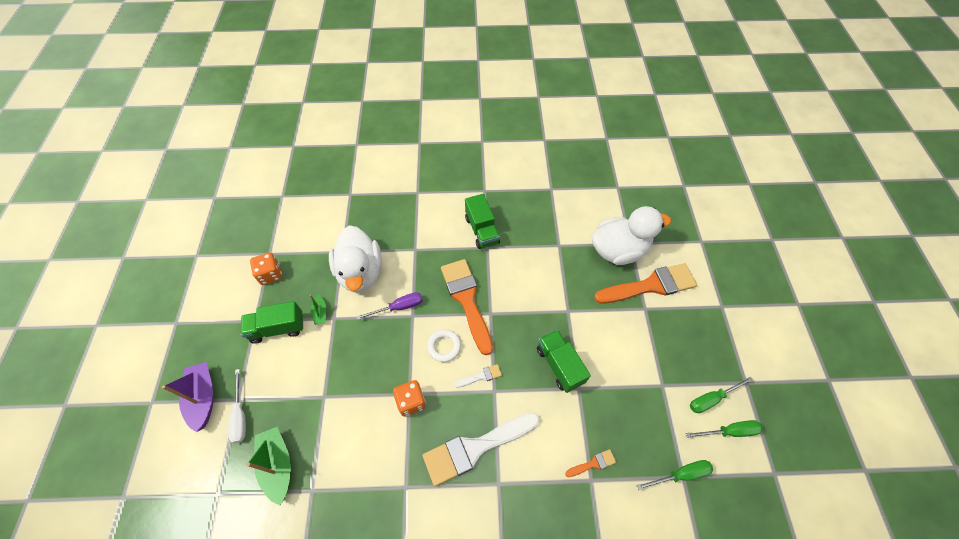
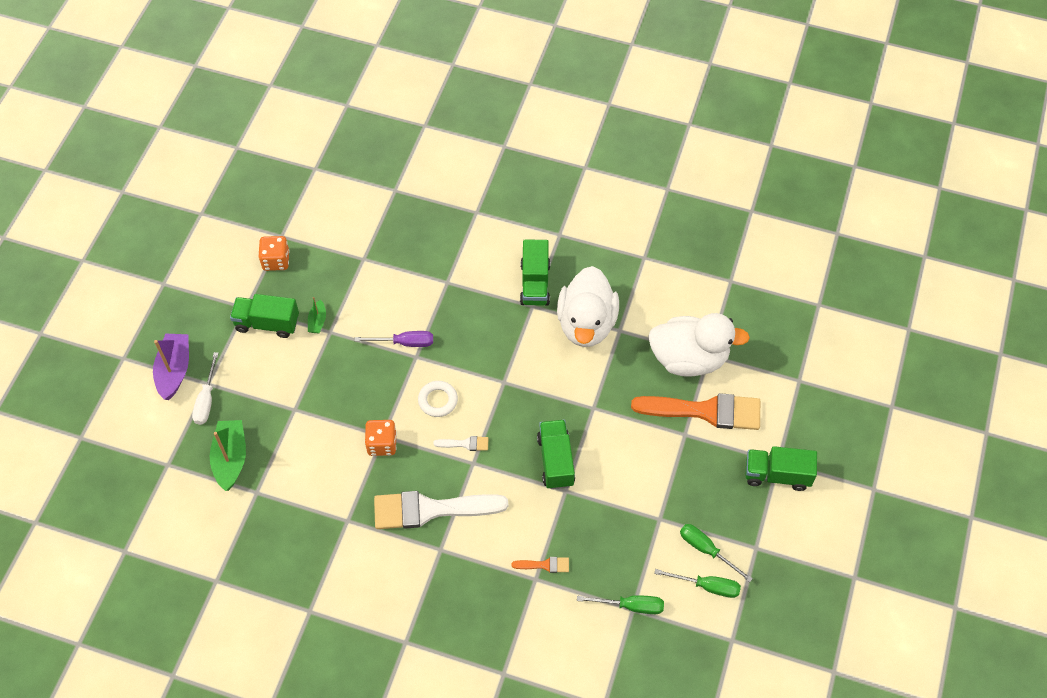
camera: 20 degrees right, 0 degrees up
white duck [329,225,382,292] -> white duck moved to [557,266,619,347]
orange brush [441,259,493,355] -> none
green screwdriver [690,377,753,413] -> green screwdriver turned 45 degrees clockwise [680,524,753,582]
none -> green truck [746,446,817,491]

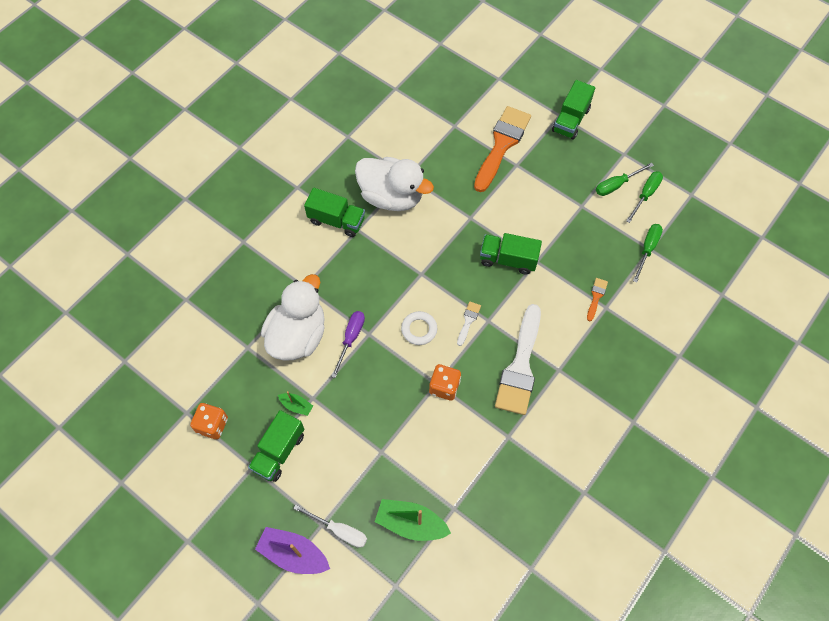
camera: 70 degrees left, 5 degrees up
white duck [648,313,750,377] -> white duck moved to [261,274,325,361]

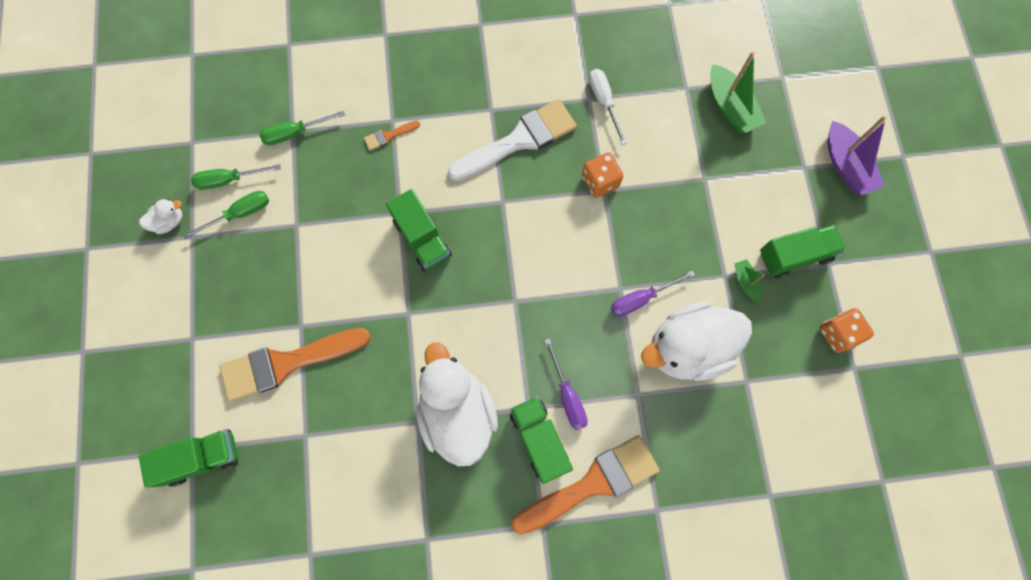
camera: 135 degrees left, 10 degrees up
white screwdriver [293,504,367,548] -> white screwdriver moved to [589,69,627,145]
white ring [401,311,437,345] -> none
white brush [457,302,481,346] -> none
green truck [552,80,595,140] -> green truck moved to [139,430,238,488]
green screwdriver [596,163,654,196] -> green screwdriver turned 45 degrees counterclockwise [183,191,269,239]
none -> white duck [139,199,183,234]
none -> orange brush [512,435,660,535]
none -> purple screwdriver [544,338,588,430]

